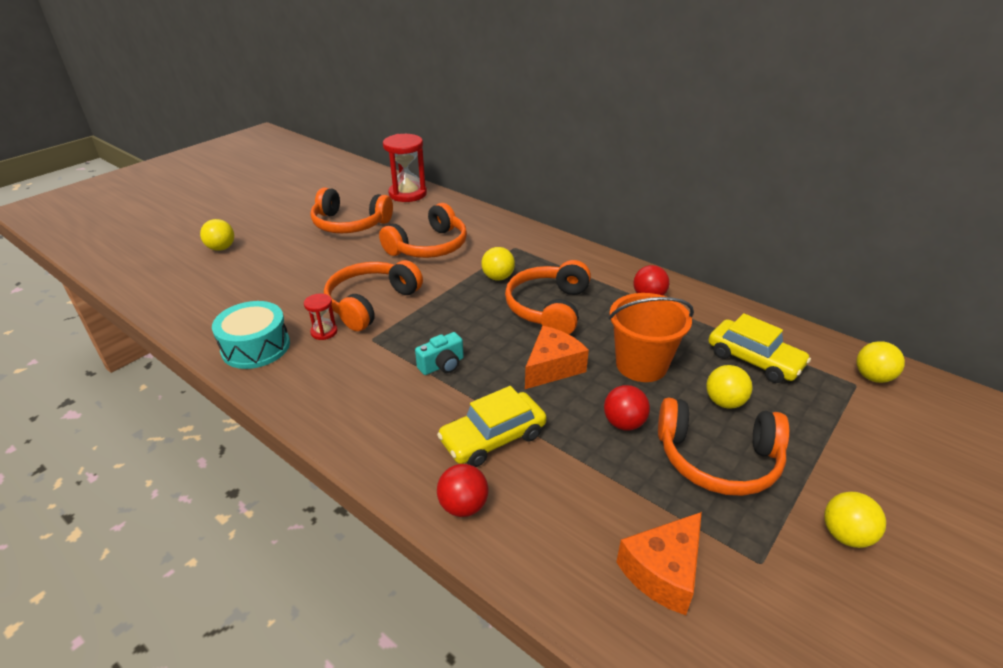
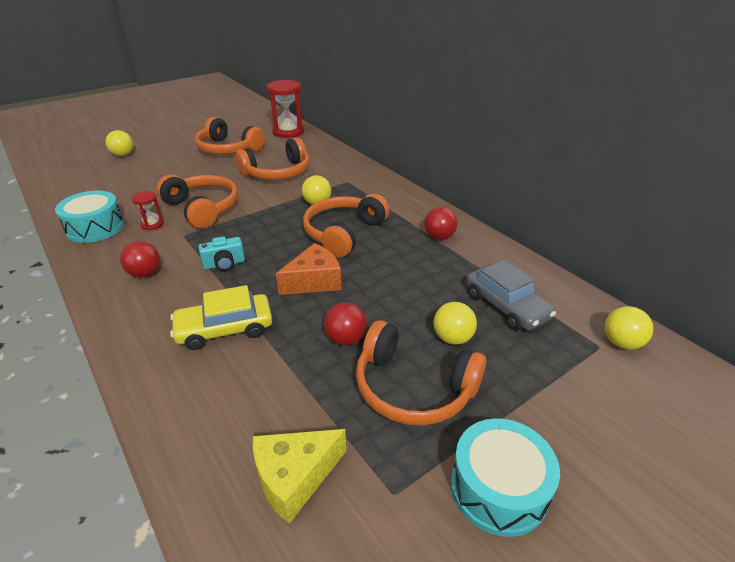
camera: 15 degrees right, 0 degrees up
orange headphones [324,260,423,331] -> orange headphones turned 90 degrees clockwise [157,174,238,228]
red ball [437,464,489,517] -> red ball moved to [120,241,160,278]
orange bucket [608,293,694,382] -> none
orange cheese [616,512,702,615] -> yellow cheese [253,429,346,524]
yellow car [709,313,811,383] -> grey car [466,260,556,331]
yellow ball [824,491,886,548] -> turquoise drum [451,418,560,537]

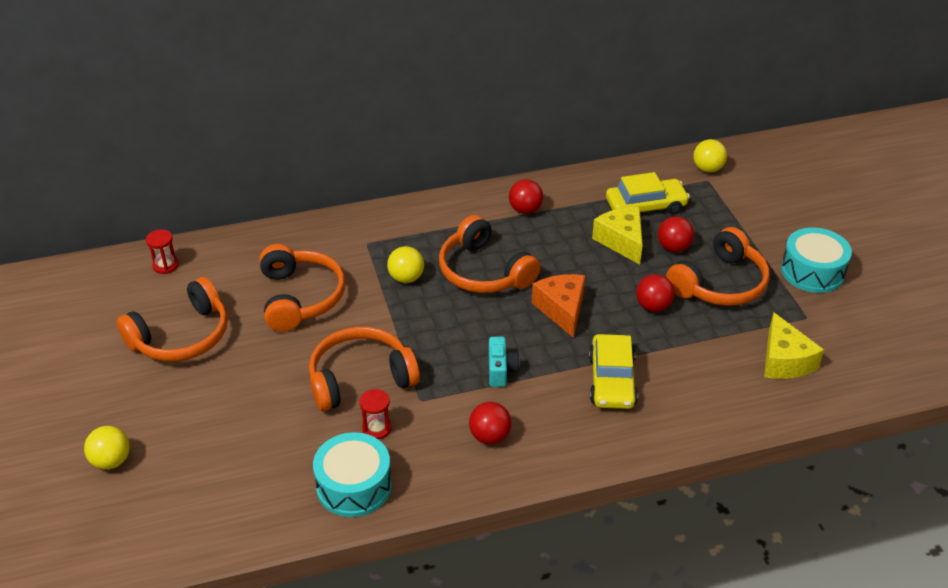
camera: 70 degrees left, 5 degrees up
red hourglass [267,80,304,138] -> red hourglass [146,229,179,274], size x0.50
yellow ball [433,302,477,345] -> red ball [658,216,694,252]
grey car [466,260,556,331] -> yellow car [606,172,690,214]
none -> yellow cheese [592,207,643,264]

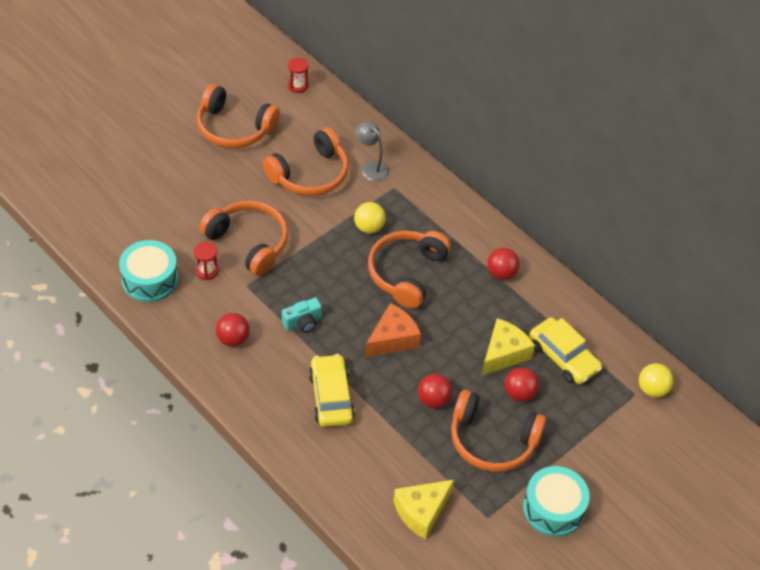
camera: 60 degrees right, 10 degrees up
yellow ball [84,426,130,470] -> none
yellow car [589,334,638,409] -> yellow car turned 105 degrees clockwise [309,354,355,427]
none -> grey lamp [355,121,389,181]

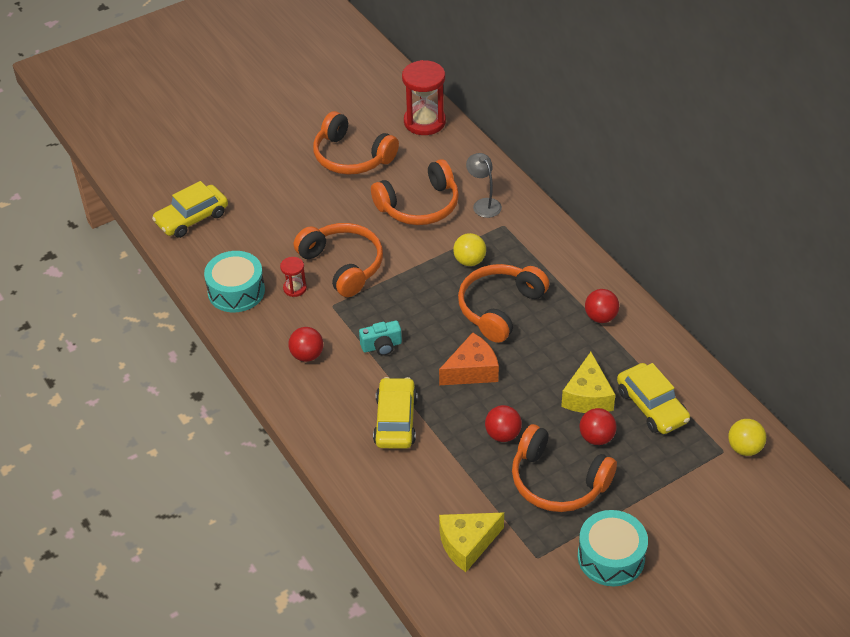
camera: 15 degrees right, 5 degrees down
red hourglass [288,57,309,93] -> red hourglass [402,60,446,135], size x2.01
yellow cheese [482,318,535,375] -> yellow cheese turned 135 degrees clockwise [561,352,615,413]
none -> yellow car [152,181,228,238]

